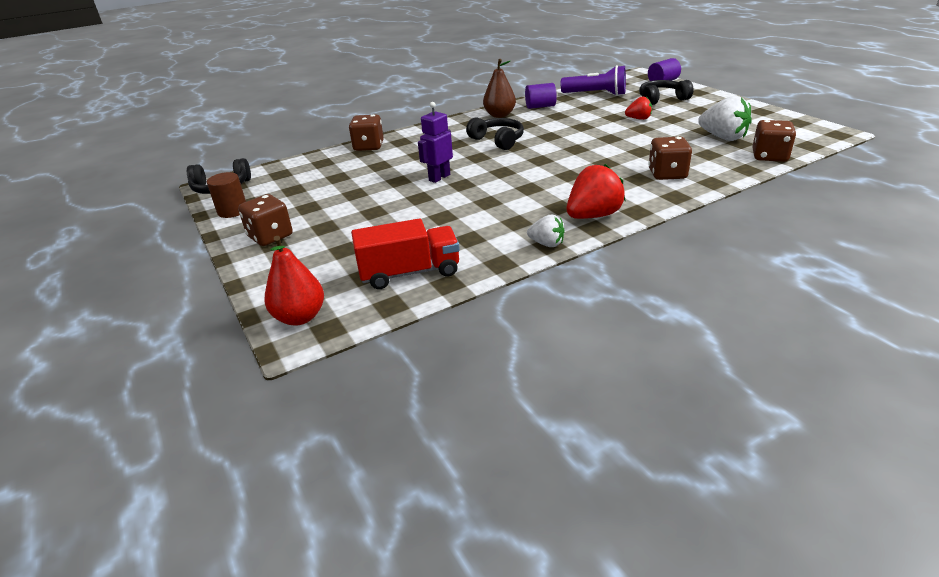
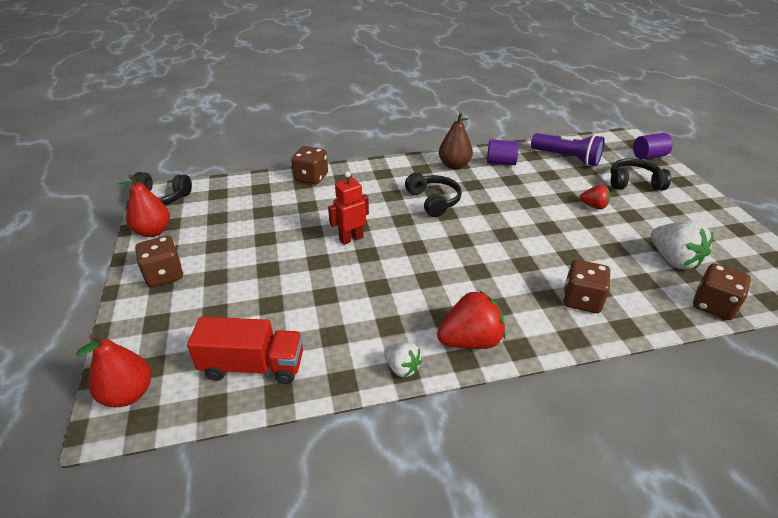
camera: 15 degrees right, 5 degrees up
brown cylinder [207,172,246,218] -> red pear [118,174,170,237]
purple robot [418,102,453,183] -> red robot [328,171,369,245]

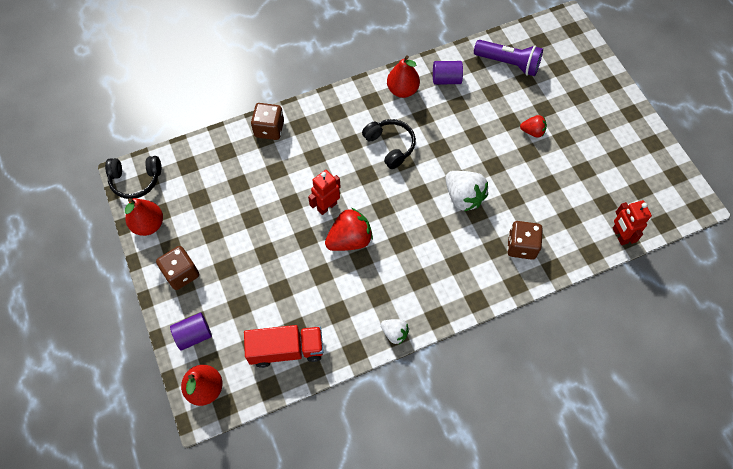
camera: 10 degrees left, 25 degrees up
red strawberry [437,290,506,349] -> red strawberry moved to [325,208,373,251]
brown pear [439,113,473,169] -> red pear [387,55,420,98]
black headphones [611,158,671,190] -> none
purple cylinder [633,133,673,160] -> purple cylinder moved to [170,313,212,351]
white strawberry [651,221,713,269] -> white strawberry moved to [445,171,488,212]
brown dice [693,263,751,320] -> red robot [613,200,652,245]

